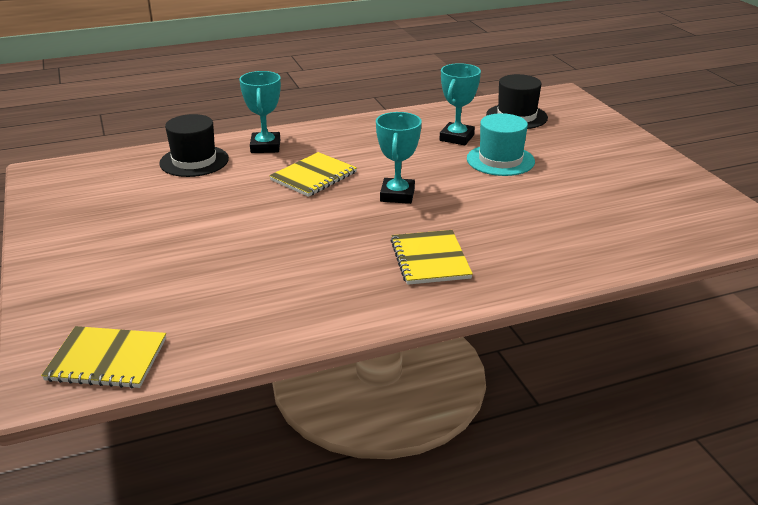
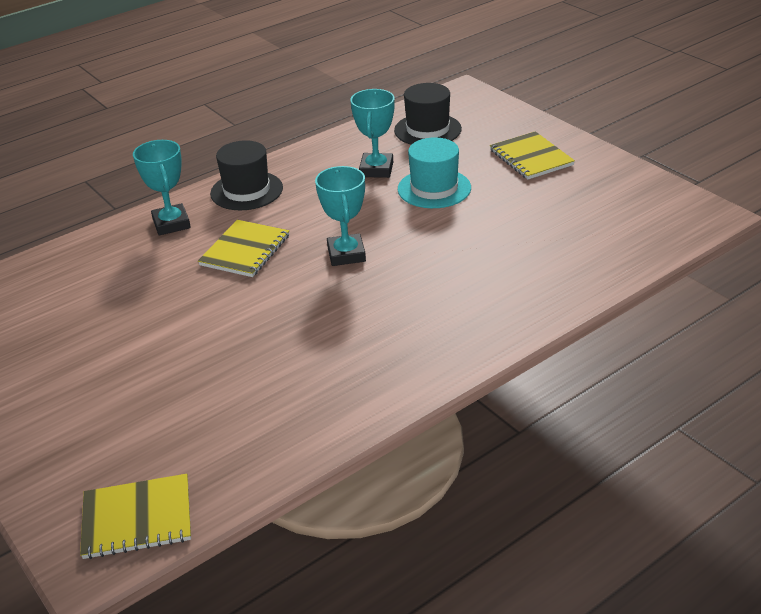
camera: 15 degrees left, 5 degrees up
black hat [159,114,229,177] -> black hat moved to [210,140,283,210]
yellow notebook [390,230,473,285] -> yellow notebook moved to [490,131,575,180]

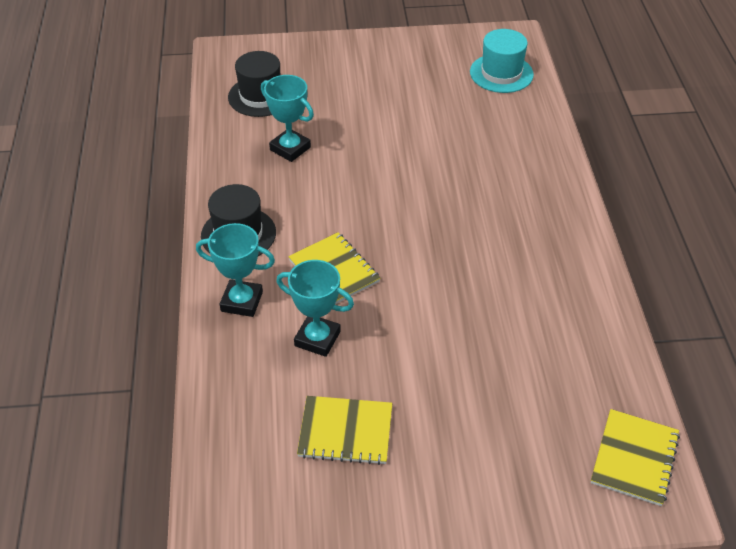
camera: 60 degrees left, 10 degrees up
turquoise trophy [315,166,366,266] -> turquoise trophy moved to [276,260,354,357]
turquoise hat [398,137,471,208] -> turquoise hat moved to [470,29,534,93]
yellow notebook [490,131,575,180] -> yellow notebook moved to [297,396,392,465]

